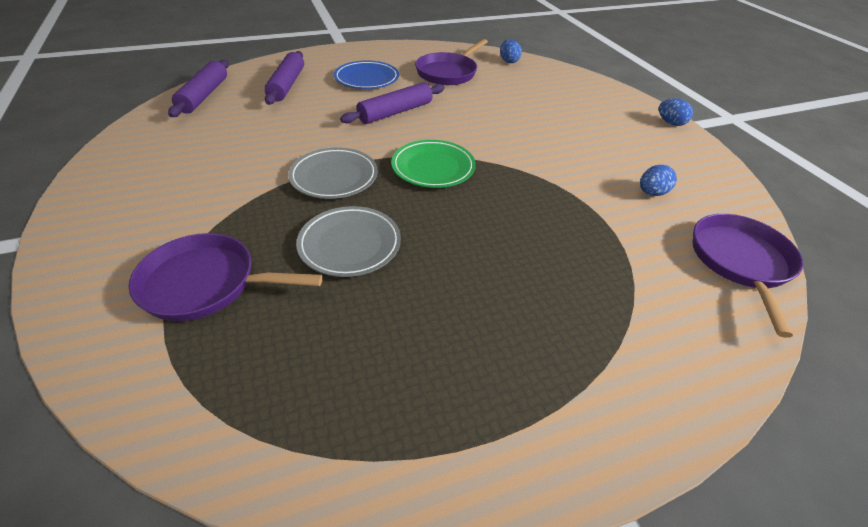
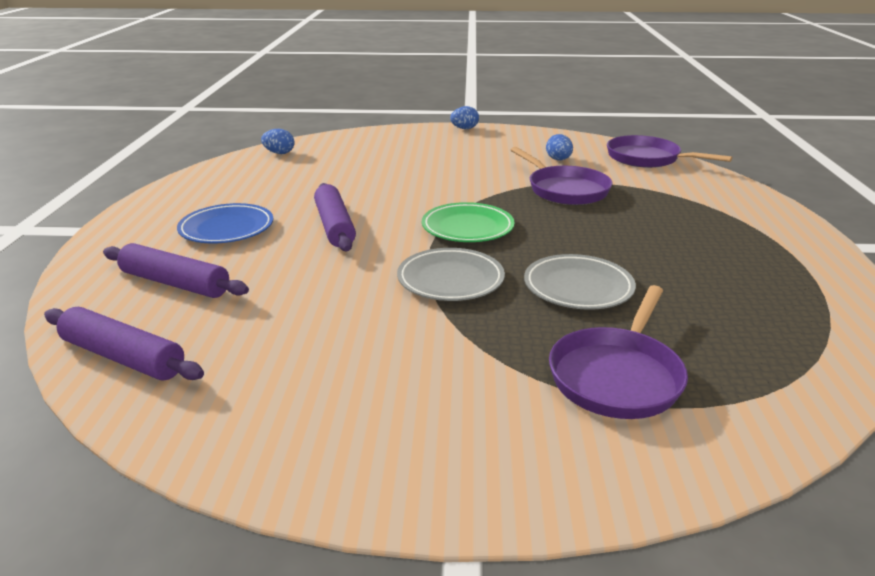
camera: 65 degrees left, 15 degrees down
purple pan [415,39,488,85] -> purple pan moved to [511,147,613,205]

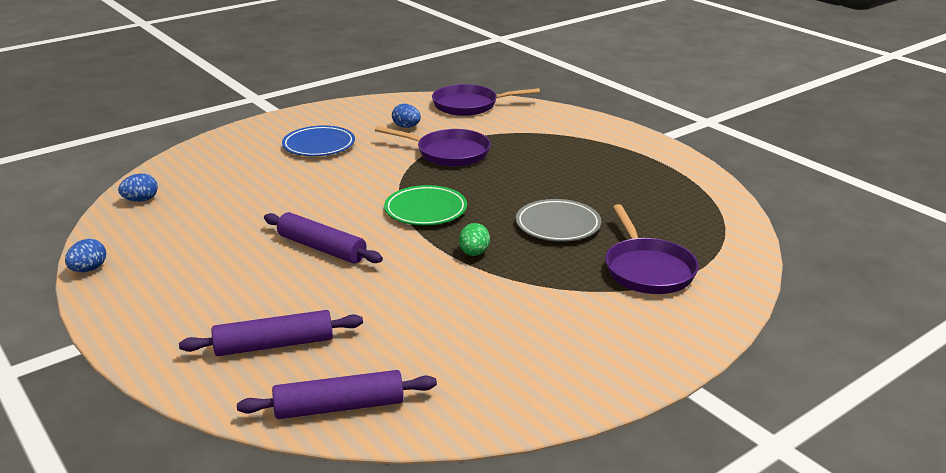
camera: 40 degrees left, 0 degrees up
blue plate [177,203,273,243] -> blue plate moved to [282,125,355,156]
grey plate [397,248,505,301] -> green egg [459,223,490,256]
blue egg [450,106,479,129] -> blue egg moved to [65,239,106,272]

